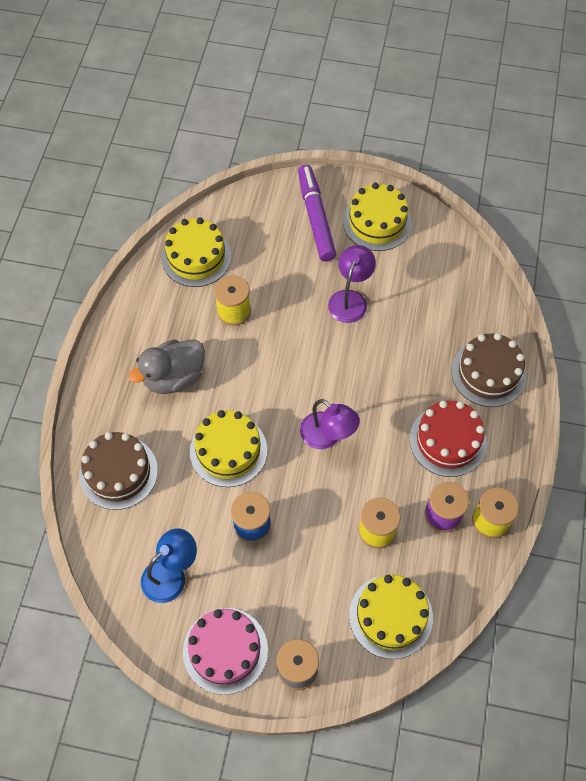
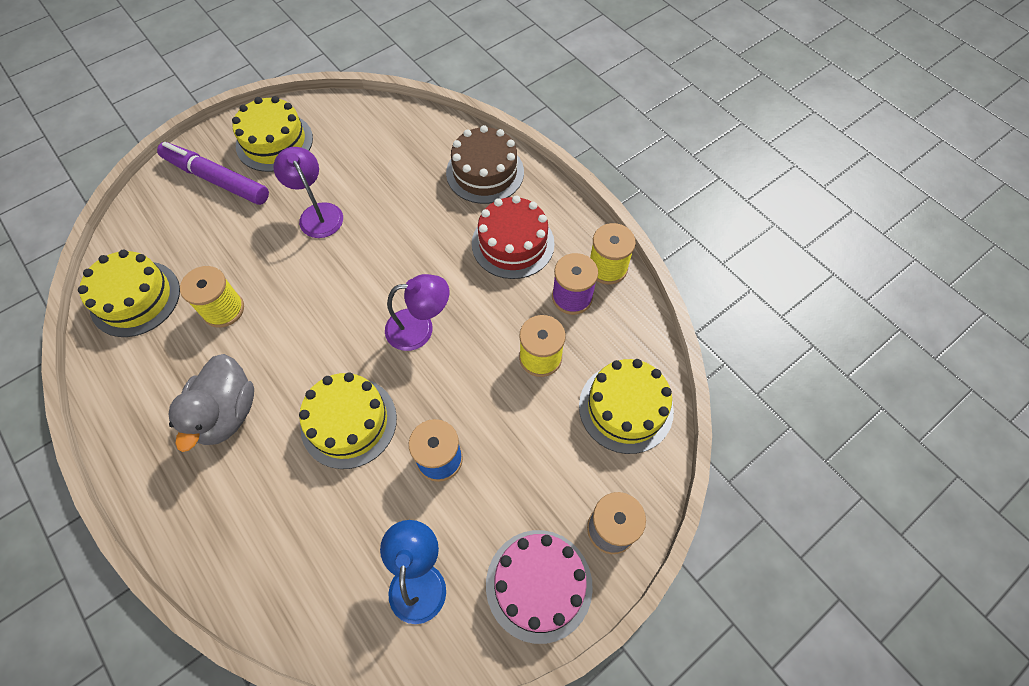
camera: 50 degrees left, 0 degrees up
brown cake [79,432,158,510] -> none

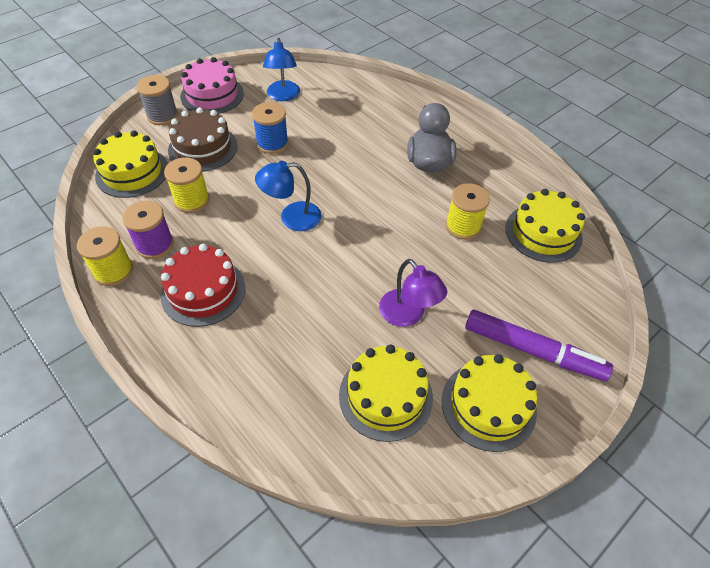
camera: 175 degrees right, 10 degrees down
yellow cake [299,372,397,469] -> yellow cake moved to [339,345,433,442]
purple lamp [385,274,449,351] -> blue lamp [255,161,322,231]
brown cake [446,125,524,204] -> brown cake moved to [168,107,238,172]

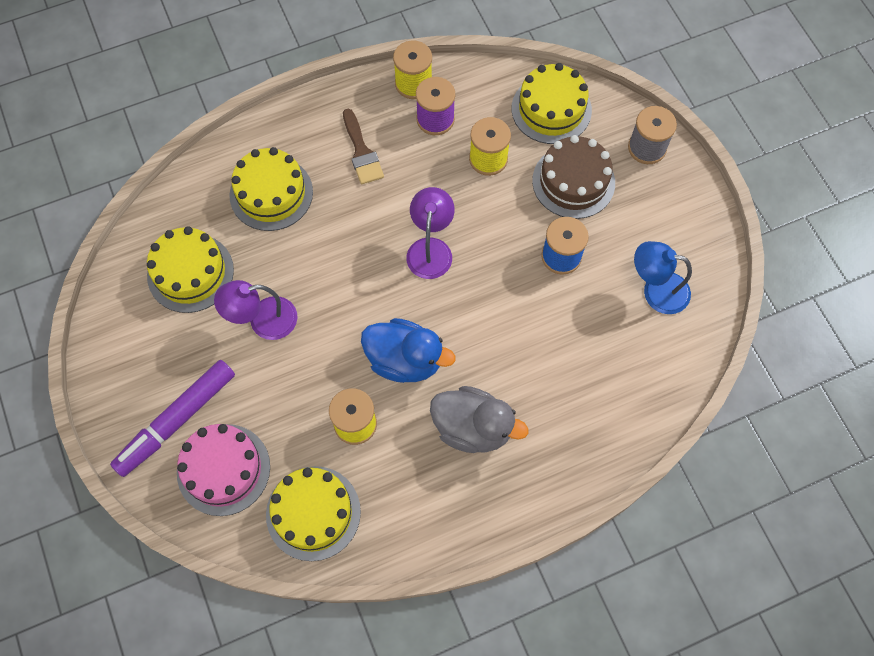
camera: 110 degrees right, 15 degrees up
red cake [160,244,245,327] -> brown brush [343,109,384,184]
pink cake [180,57,244,114] -> pink cake moved to [177,424,270,516]
blue lamp [255,161,322,231] -> purple lamp [406,187,455,279]
yellow cake [442,354,537,452] -> yellow cake moved to [229,147,313,231]
none -> blue duck [361,318,455,383]

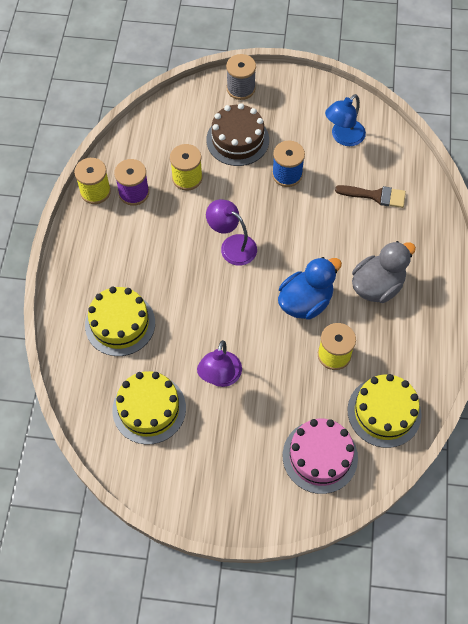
camera: 60 degrees left, 5 degrees down
purple marker [110,360,235,477] -> none
brown brush [343,109,384,184] -> brown brush moved to [335,185,406,208]
yellow cake [512,63,592,144] -> none

